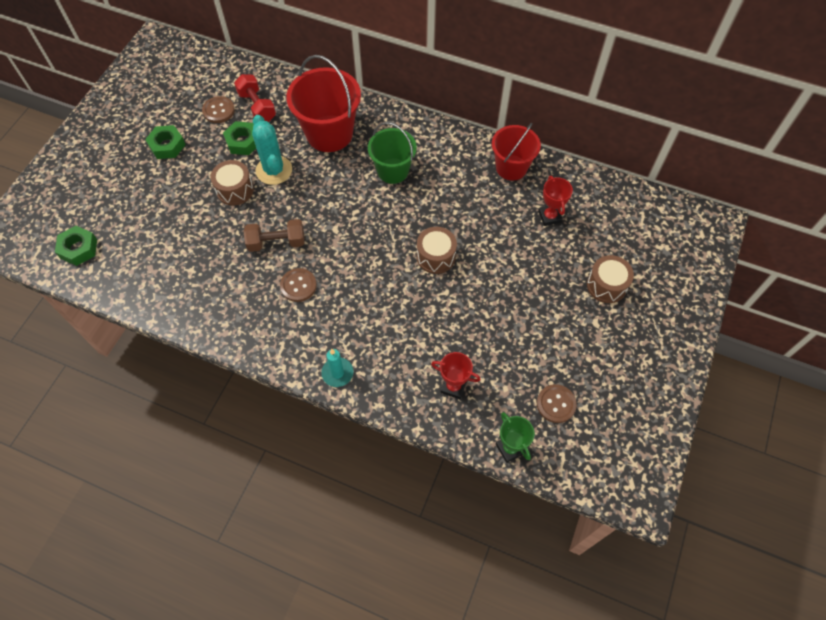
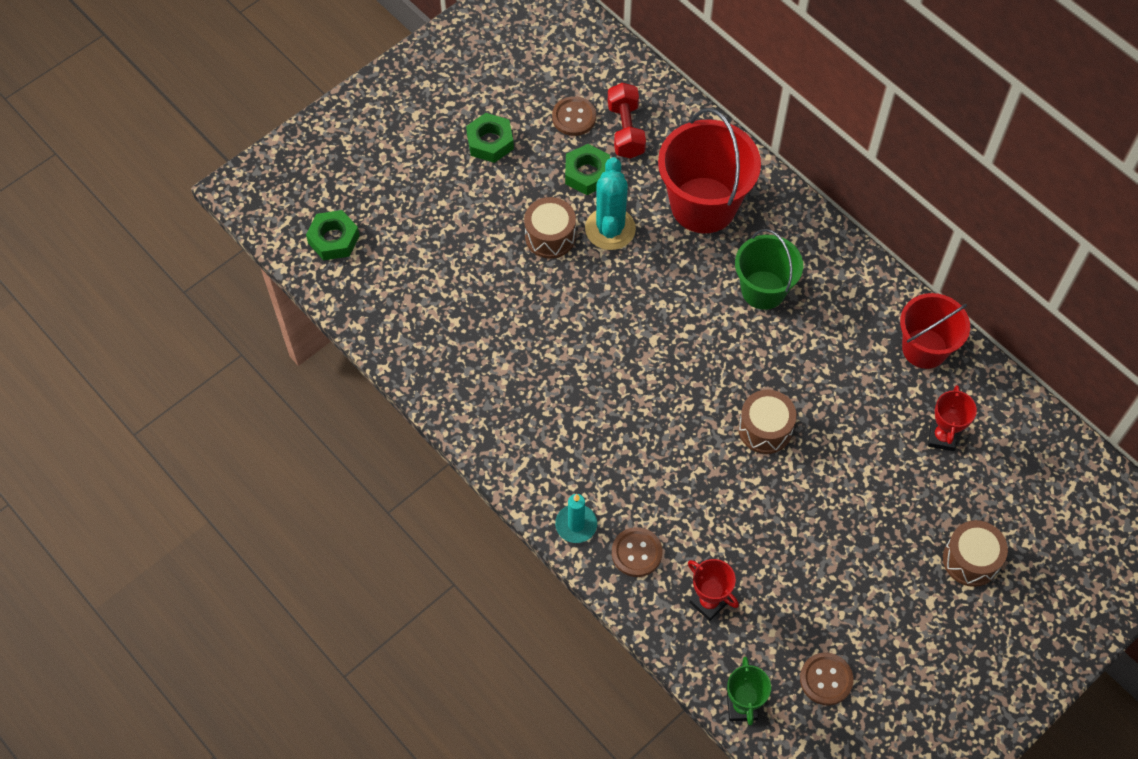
camera: 25 degrees right, 0 degrees up
brown dumbbell [244,219,305,252] -> none
brown button [280,268,317,302] -> brown button moved to [612,527,662,577]

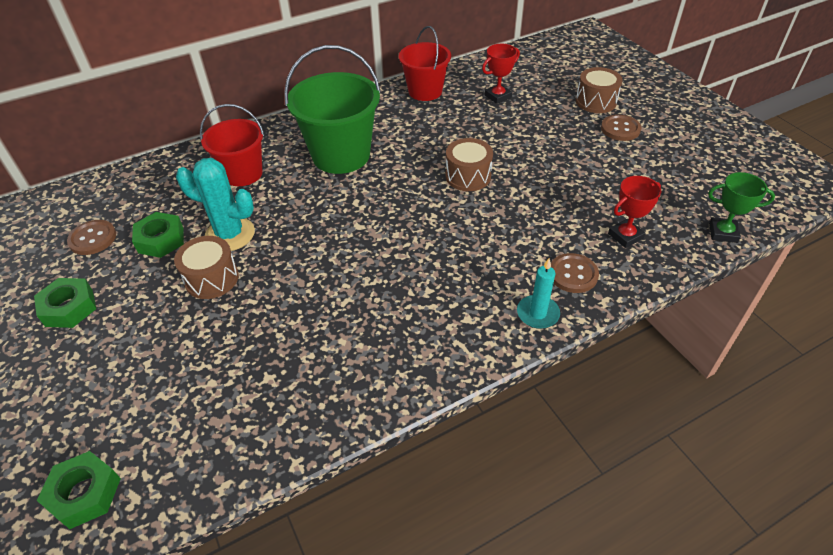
camera: 75 degrees left, 15 degrees down
red dumbbell [608,83,646,159] -> none
red bucket [658,108,761,233] -> red bucket [200,104,264,186], size x0.66
green bucket [735,229,803,310] -> green bucket [284,45,381,174], size x1.53
brown button [800,652,853,706] -> brown button moved to [601,114,642,141]
red trophy [928,385,977,451] -> red trophy turned 60 degrees counterclockwise [482,44,520,104]

